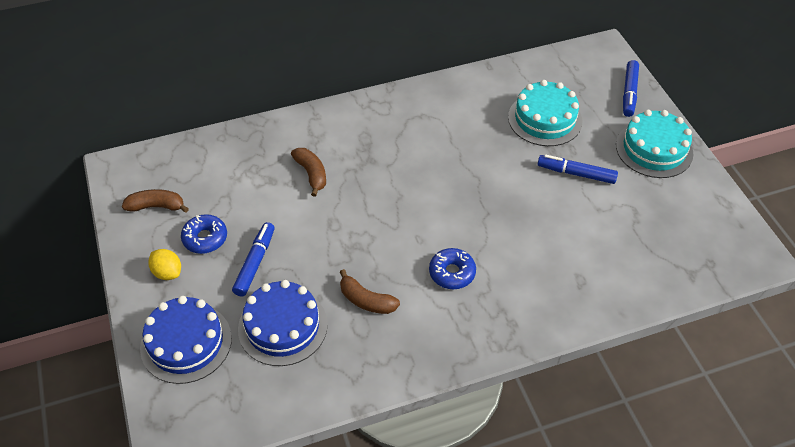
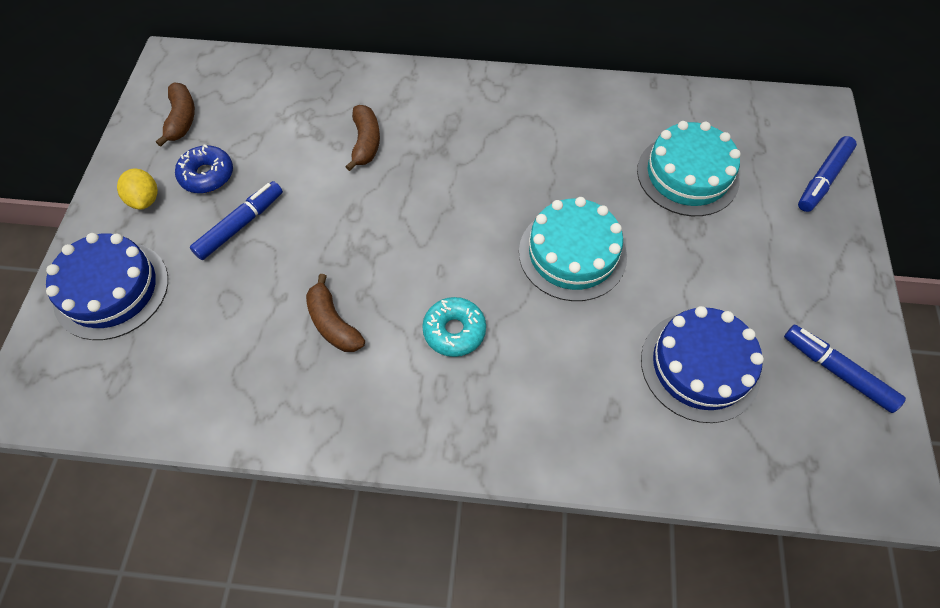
camera: 25 degrees right, 10 degrees up
brown banana [122,189,189,213] -> brown banana turned 60 degrees clockwise [156,82,195,147]
blue cake [238,280,328,366] -> blue cake moved to [641,306,764,423]
blue donut [429,248,476,289] -> turquoise donut [422,297,486,357]
blue marker [538,155,618,184] -> blue marker moved to [784,325,906,413]
turquoise cake [616,110,693,178] -> turquoise cake moved to [519,197,627,301]

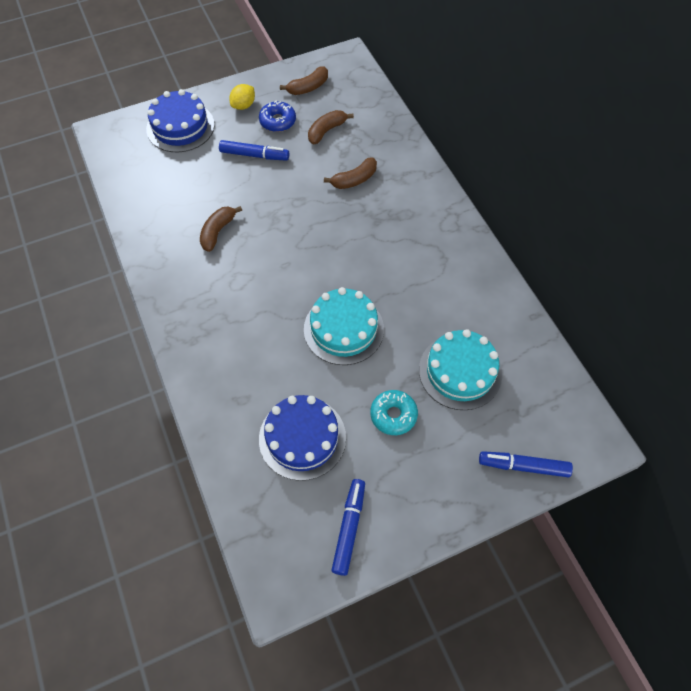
camera: 60 degrees right, 0 degrees up
turquoise donut [422,297,486,357] -> turquoise donut moved to [370,390,418,435]
none -> brown banana [308,110,354,144]

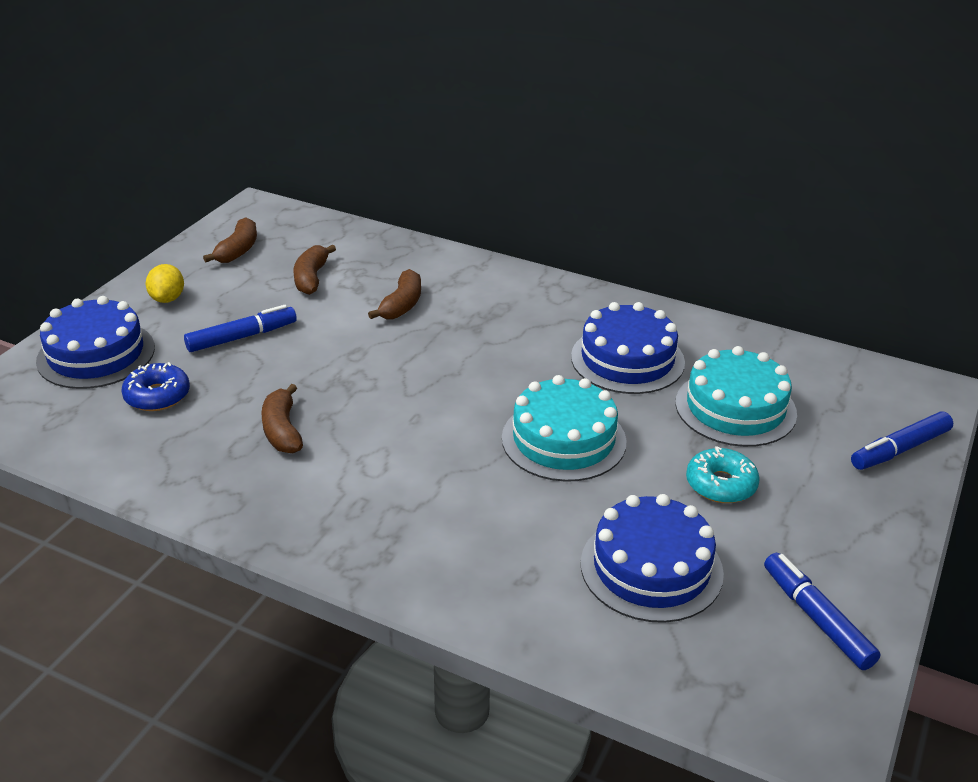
camera: 40 degrees left, 25 degrees down
blue donut [259,101,296,132] -> blue donut moved to [121,362,190,411]
none -> blue cake [571,302,685,394]

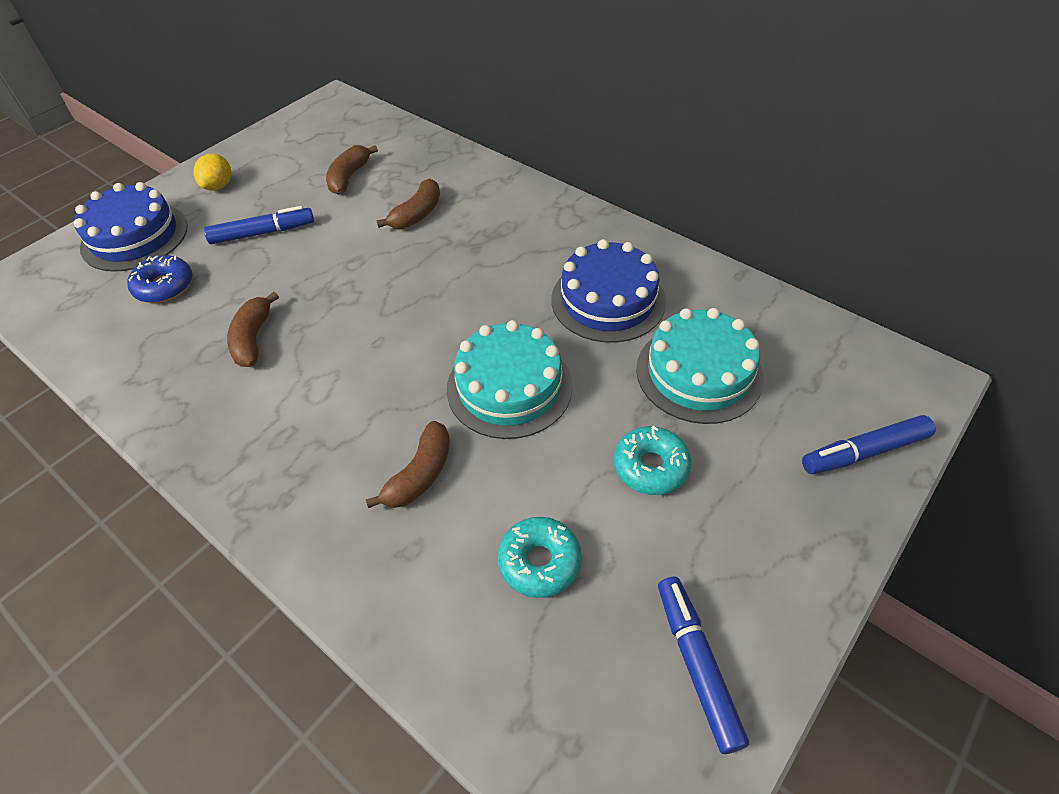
camera: 15 degrees right, 15 degrees up
brown banana [203,217,257,263] -> brown banana moved to [366,421,450,508]
blue cake [581,494,724,623] -> turquoise donut [498,517,582,598]

